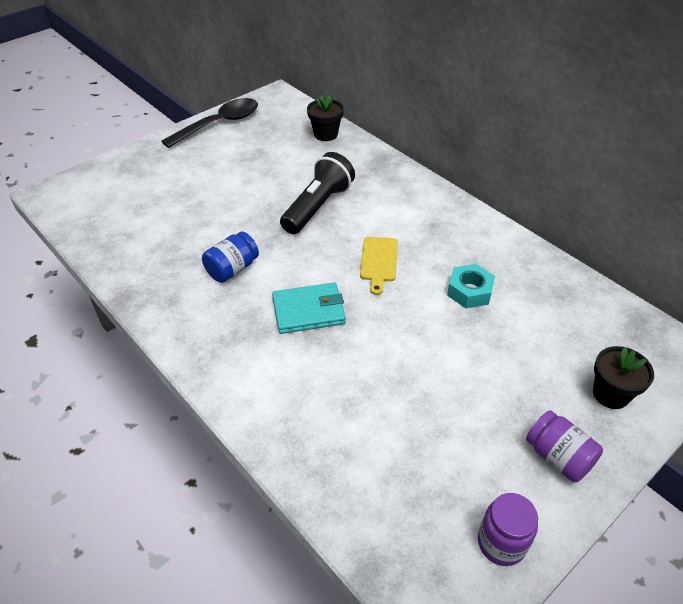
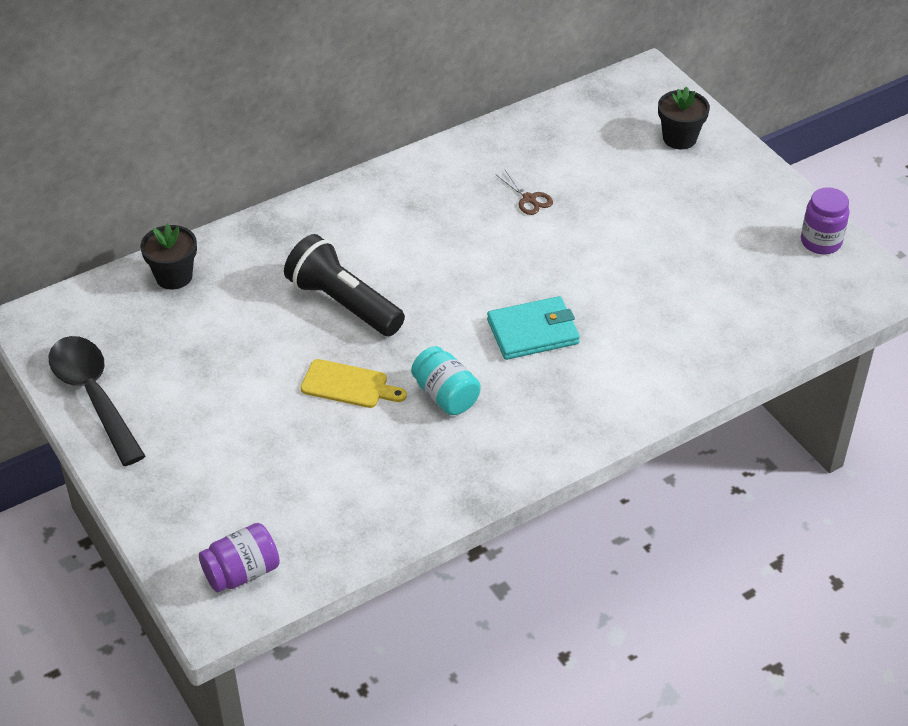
camera: 80 degrees left, 0 degrees up
blue jar [202,232,259,283] -> turquoise jar [411,346,481,415]
turquoise wallet [272,282,346,334] -> turquoise wallet turned 75 degrees clockwise [487,296,580,360]
yellow cutting board [360,236,398,295] -> yellow cutting board moved to [301,359,407,408]
turquoise nut [447,264,495,308] -> brown scissors [495,170,553,215]
purple jar [526,410,603,482] -> purple jar moved to [199,523,280,592]

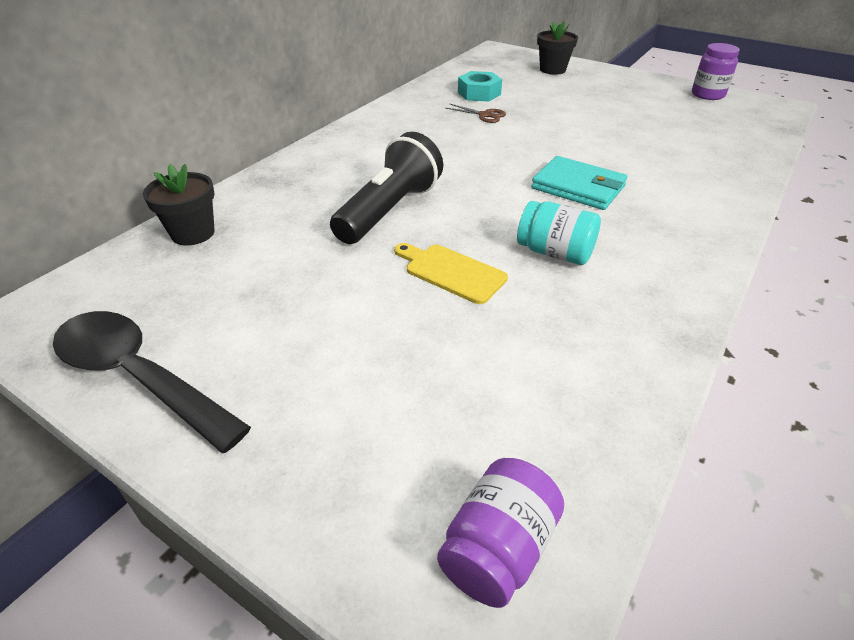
camera: 25 degrees left, 5 degrees down
black flashlight [284,234,405,336] -> black flashlight turned 105 degrees clockwise [330,132,443,244]
yellow cutting board [301,359,407,408] -> yellow cutting board turned 135 degrees counterclockwise [394,243,508,304]
turquoise wallet [487,296,580,360] -> turquoise wallet turned 75 degrees clockwise [531,156,627,210]
none -> turquoise nut [458,71,502,102]

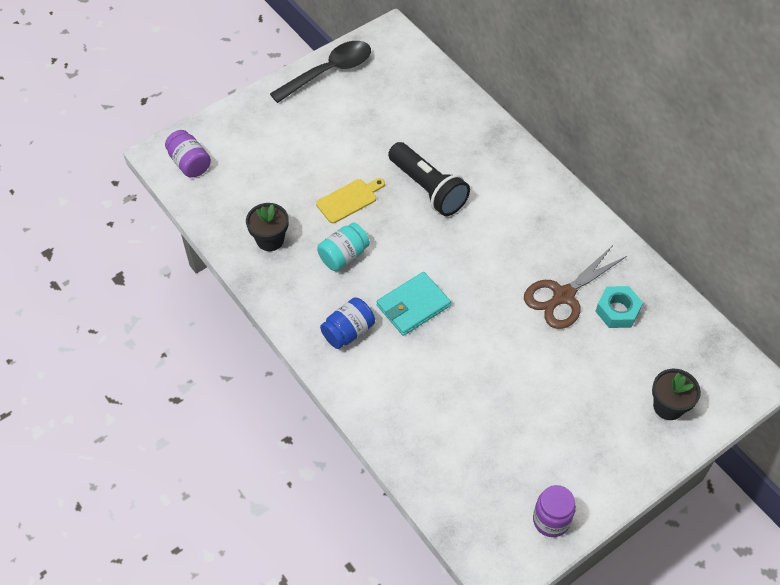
camera: 110 degrees right, 15 degrees up
black flower pot [143,164,215,246] -> black flower pot moved to [246,203,288,251]
brown scissors [445,104,506,123] -> brown scissors [524,245,627,329], size x2.03
none -> blue jar [320,297,375,349]

